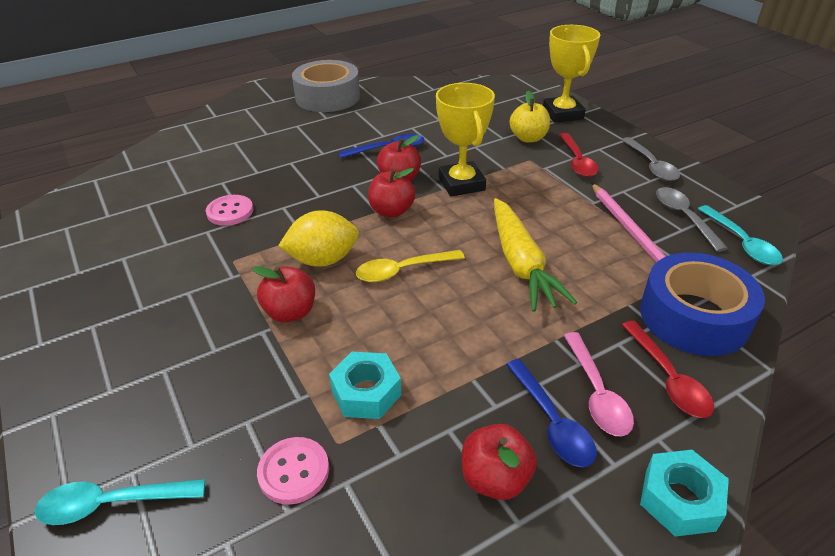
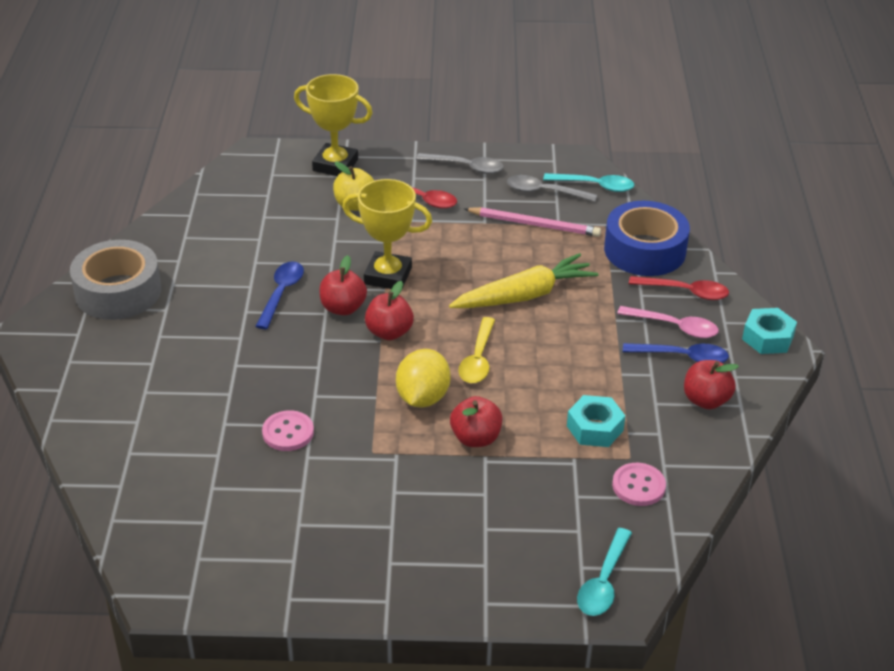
camera: 60 degrees left, 0 degrees up
yellow carrot [494,198,577,312] -> yellow carrot turned 45 degrees counterclockwise [449,253,599,308]

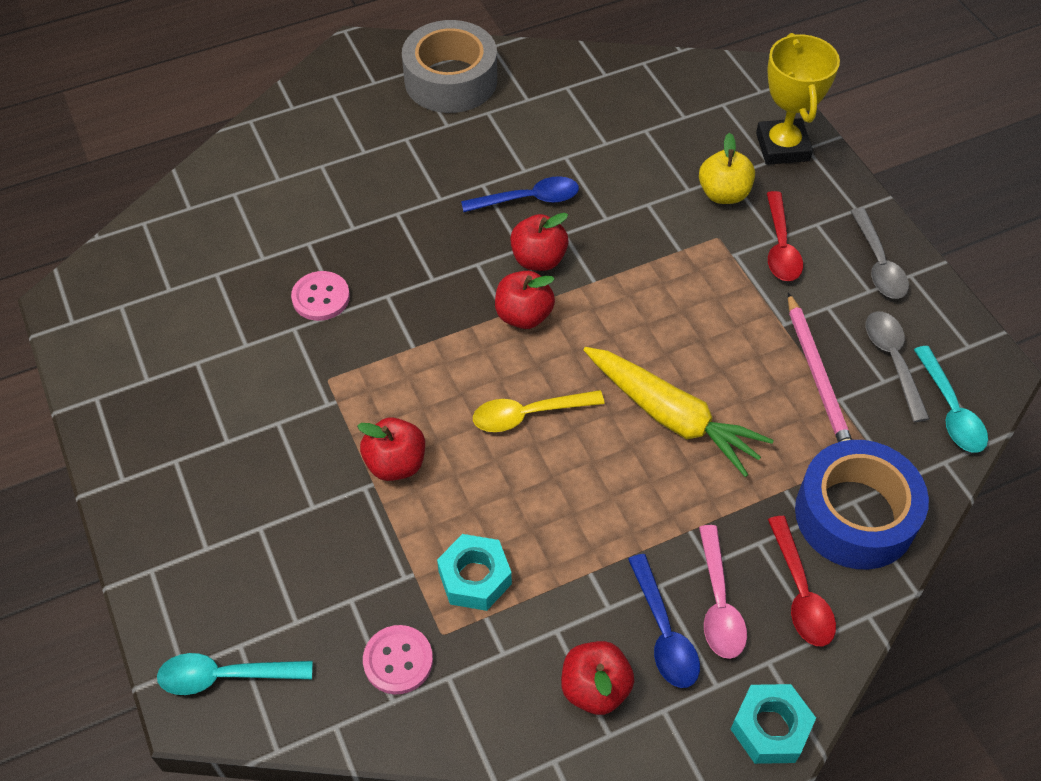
camera: 65 degrees right, 15 degrees up
yellow trophy [342,179,432,289] -> none
yellow lemon [396,349,451,408] -> none

